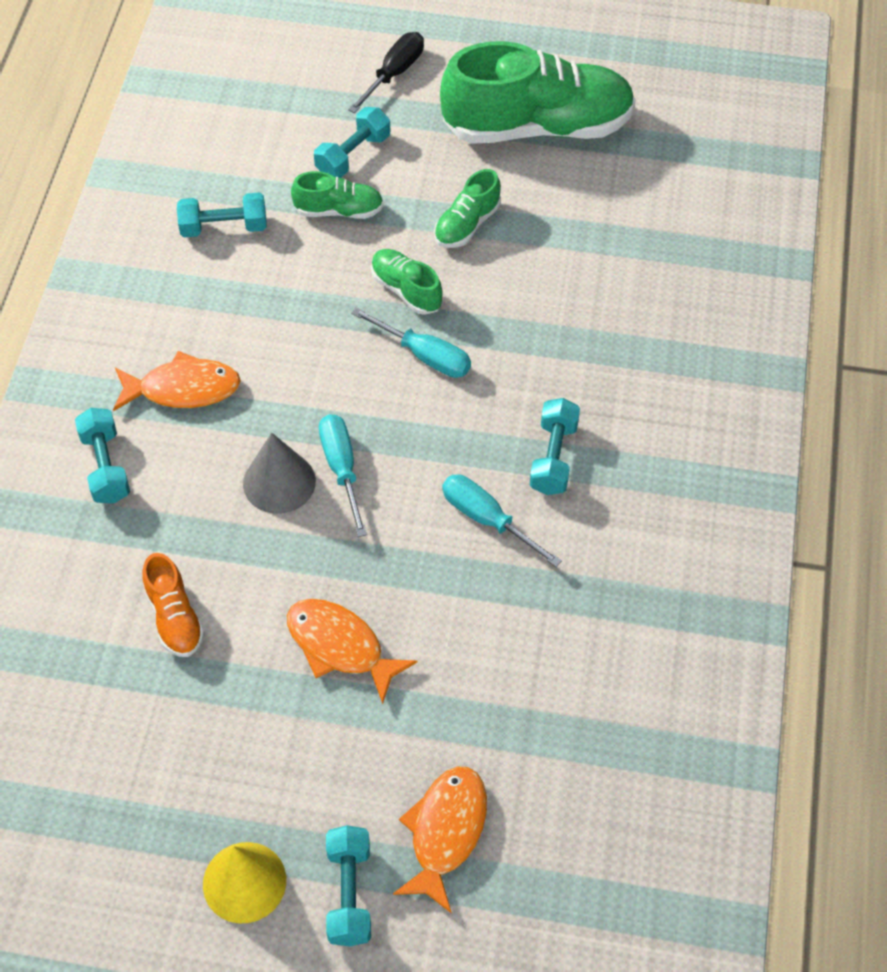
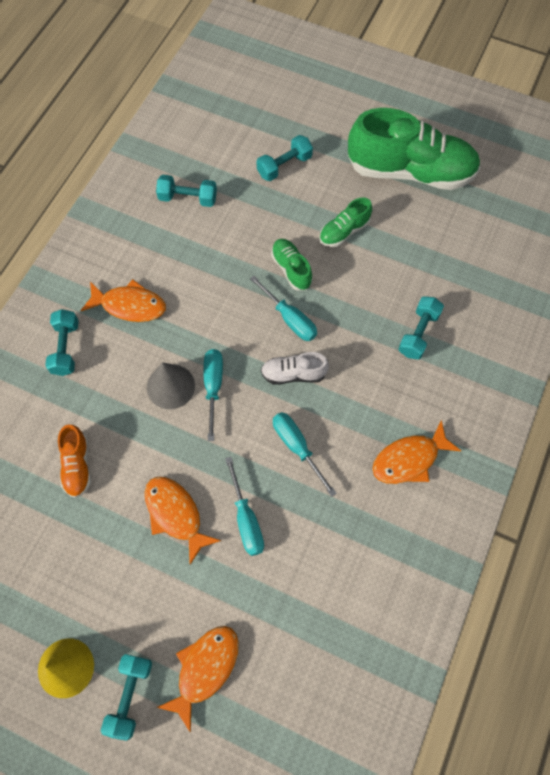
camera: 15 degrees right, 10 degrees up
green shoe [291,171,384,219] -> none
black screwdriver [348,32,424,113] -> none
turquoise dumbbell [530,398,580,495] -> turquoise dumbbell moved to [398,296,444,360]
none -> turquoise screwdriver [225,457,264,556]
none -> white shoe [261,352,329,385]
none -> orange fish [372,420,461,484]

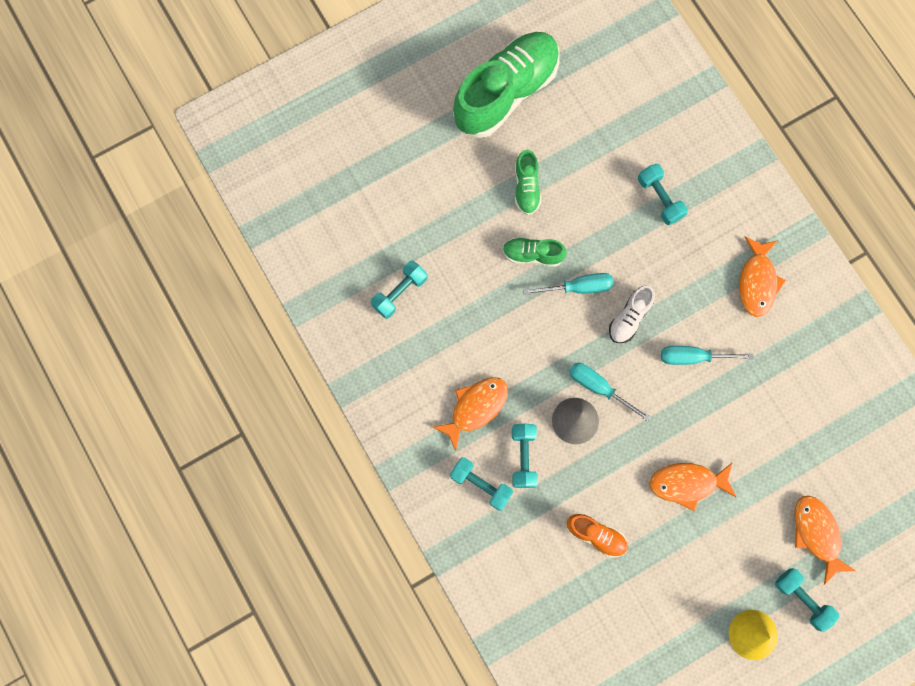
camera: 55 degrees left, 10 degrees up
turquoise screwdriver [225,457,264,556] -> none
turquoise dumbbell [256,135,313,181] -> turquoise dumbbell moved to [512,424,538,488]

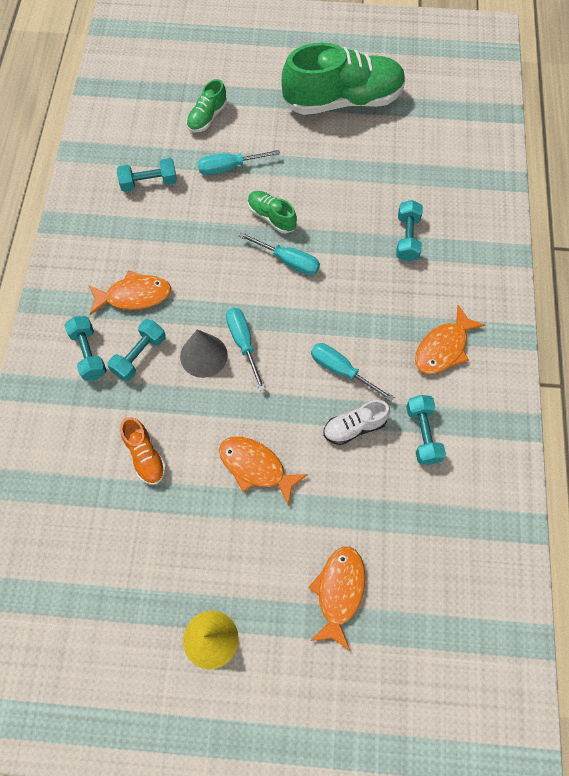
camera: 35 degrees right, 10 degrees down
green shoe [515,150,541,215] -> green shoe moved to [186,79,227,133]
white shoe [609,285,655,343] -> white shoe moved to [323,400,390,445]
turquoise dumbbell [775,568,839,632] -> turquoise dumbbell moved to [406,395,446,465]
none -> turquoise screwdriver [198,150,280,175]

